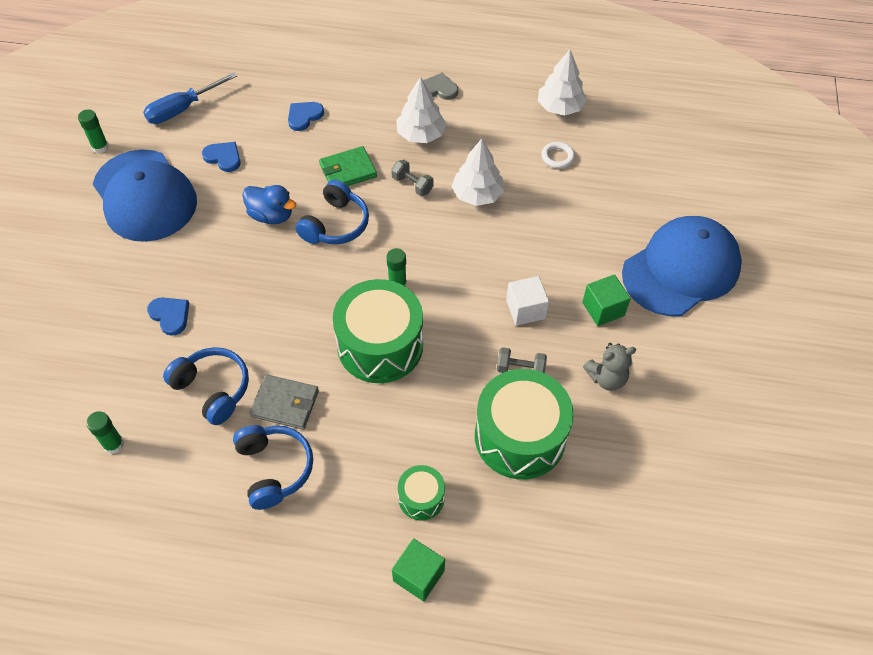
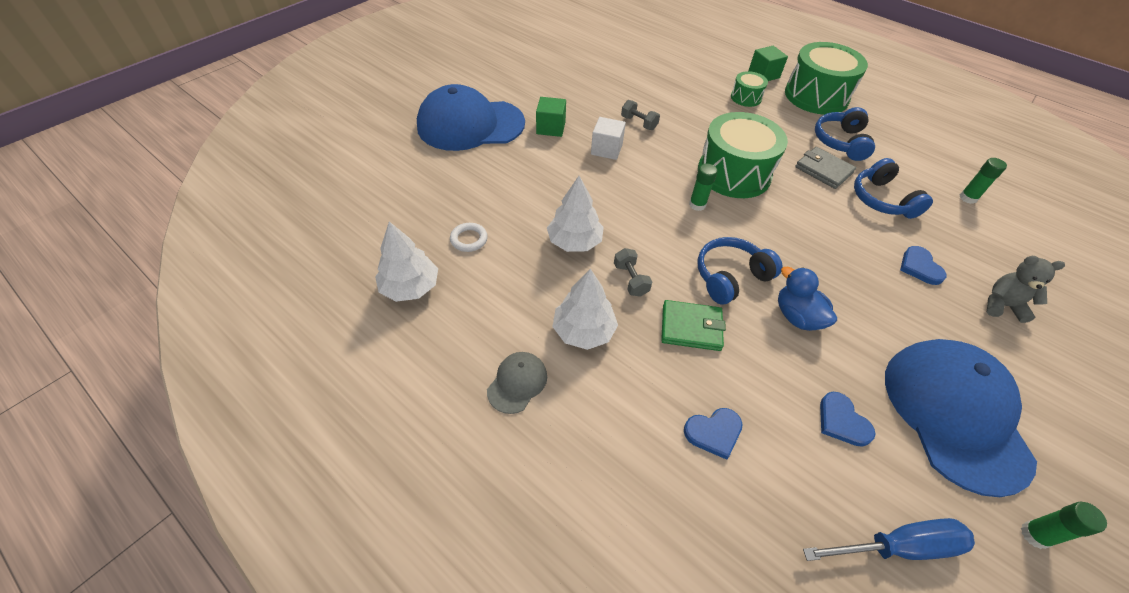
camera: 150 degrees left, 5 degrees down
grey heart [423,73,458,100] -> grey cap [487,352,547,414]
green drum [475,369,574,479] -> green drum moved to [785,42,868,115]
grey teddy bear [583,343,636,391] -> grey teddy bear moved to [987,256,1065,323]

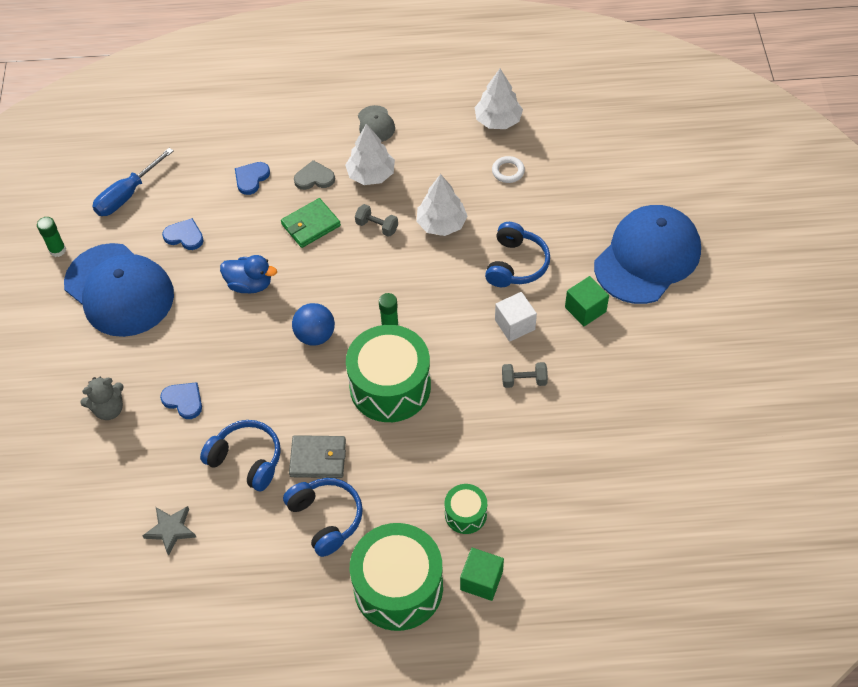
camera: 140 degrees right, 5 degrees up
blue headphones [697,237,783,305] -> blue headphones moved to [485,222,550,287]
green glue stick [960,158,1007,204] -> grey star [143,506,196,556]
none -> blue ball [292,303,335,346]
none -> grey heart [294,160,335,190]

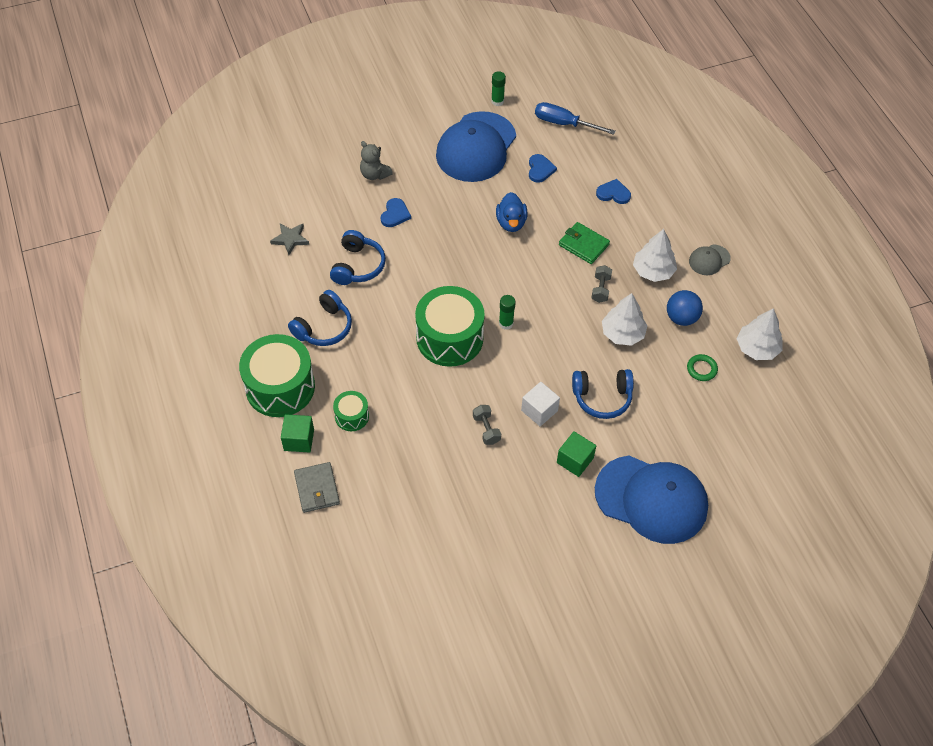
camera: 70 degrees right, 0 degrees up
grey wallet [289,435,346,478] -> grey wallet moved to [294,462,340,513]
blue ball [292,303,335,346] -> blue ball moved to [667,290,703,326]
grey heart [294,160,335,190] -> none
white ring [492,156,525,183] -> green ring [687,354,718,381]

